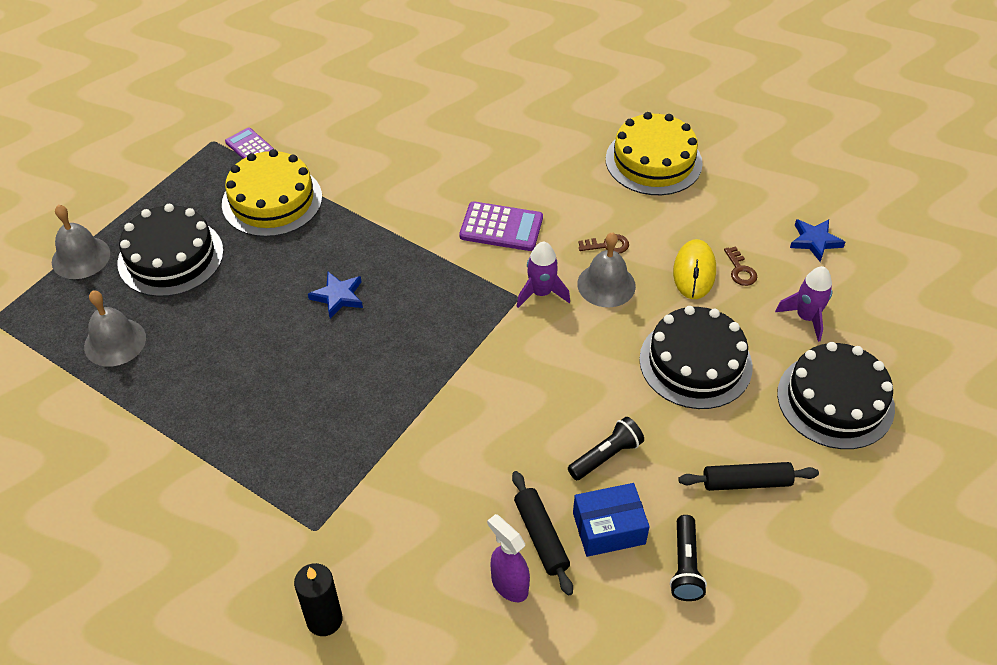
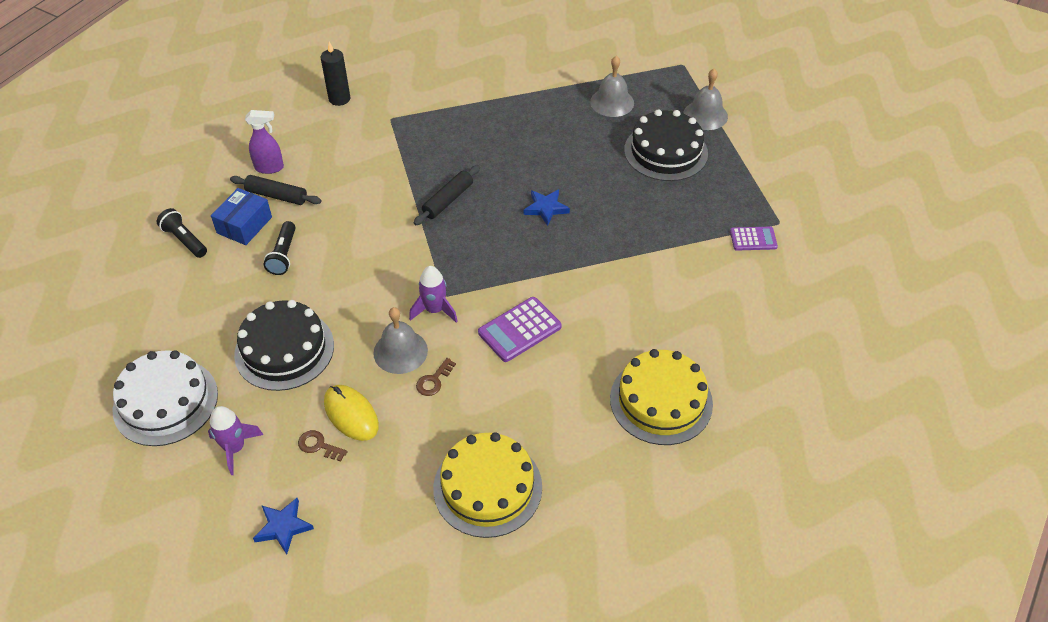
camera: 130 degrees right, 0 degrees up
yellow cake [222,149,322,237] -> yellow cake moved to [610,349,713,445]
black rolling pin [678,462,819,491] -> black rolling pin moved to [414,165,480,225]
black cake [777,342,895,449] -> white cake [112,350,218,446]

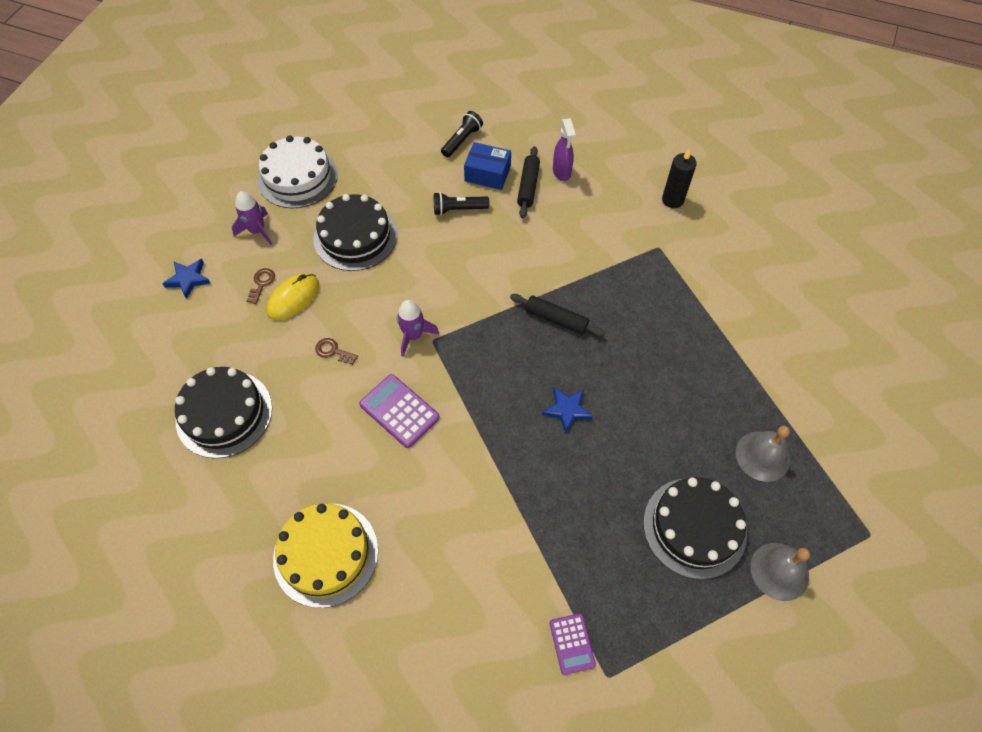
camera: 80 degrees right, 10 degrees up
grey bell [373,307,428,374] -> none
yellow cake [433,432,542,538] -> black cake [175,367,272,458]

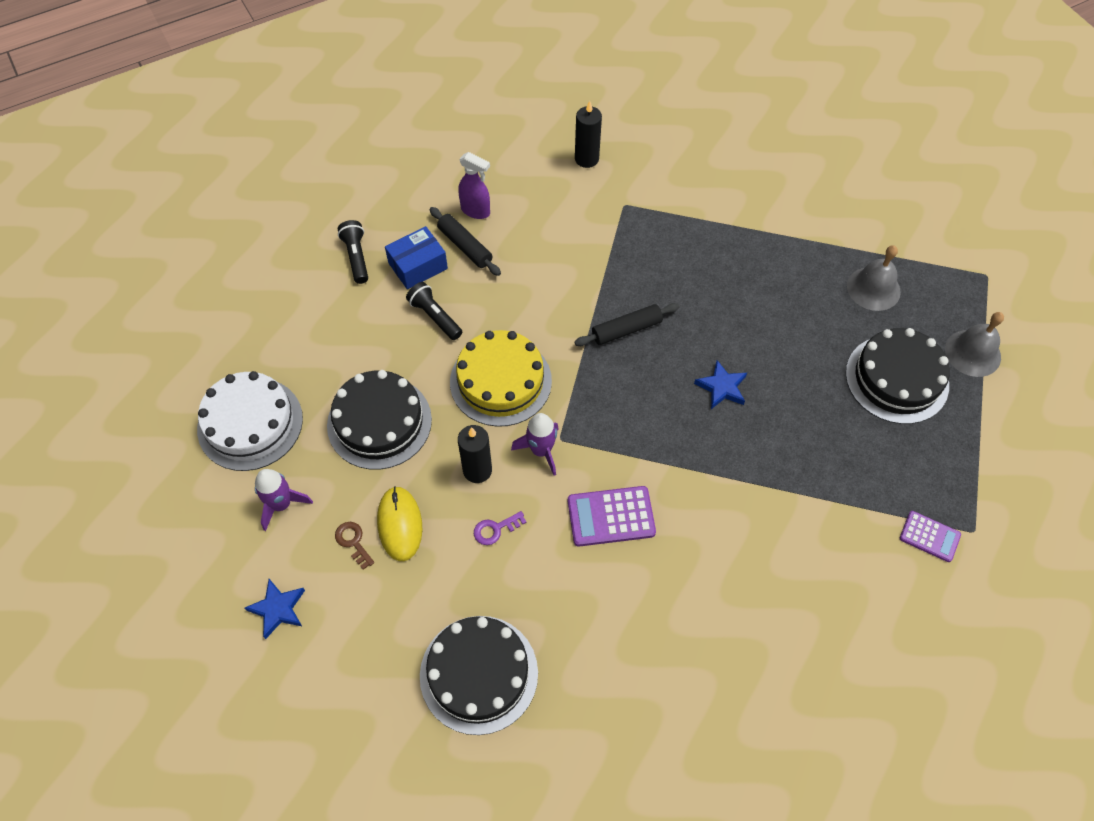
camera: 50 degrees left, 0 degrees up
yellow cake [273,503,378,608] -> yellow cake moved to [450,330,552,427]
brown key [315,338,358,365] -> purple key [474,511,527,545]
black flashlight [434,192,489,215] -> black flashlight turned 105 degrees clockwise [406,282,462,340]
none -> black candle [458,425,492,483]

